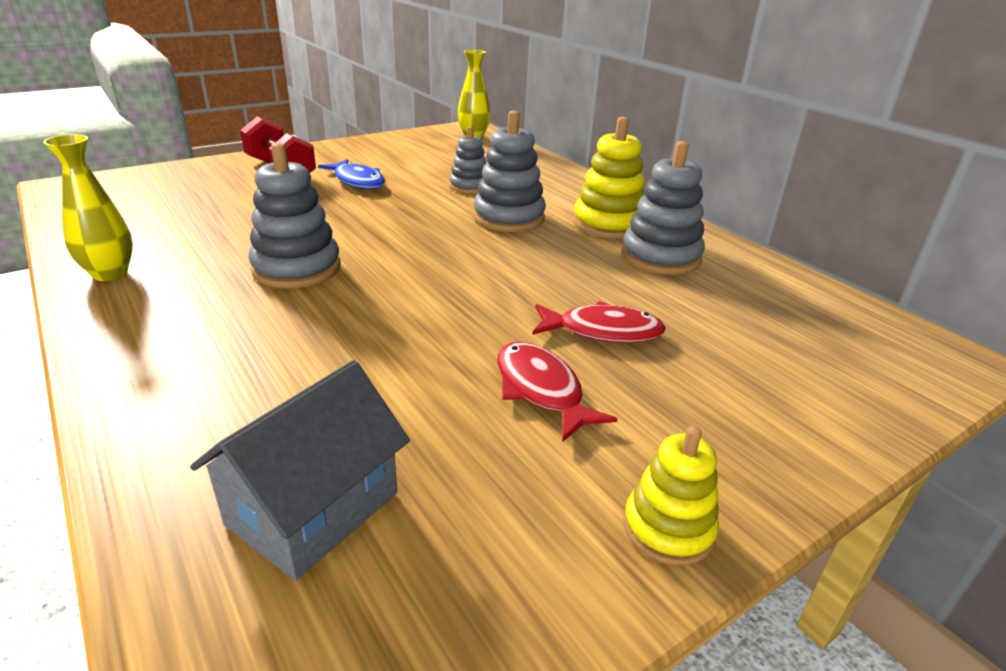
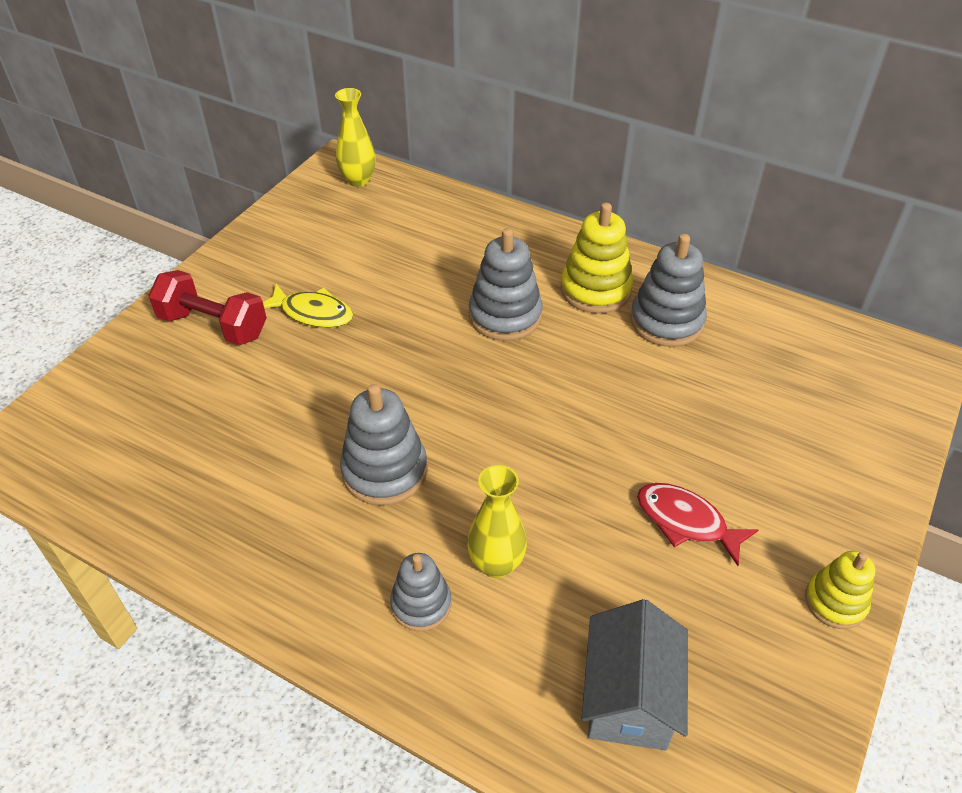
camera: 25 degrees left, 15 degrees up
yellow vase [43,134,133,281] -> yellow vase moved to [467,465,527,578]
blue fish [318,159,385,189] -> yellow fish [263,284,353,328]
grey stacking toy [449,126,486,194] -> grey stacking toy moved to [390,553,452,631]
red fish [532,301,666,343] -> none

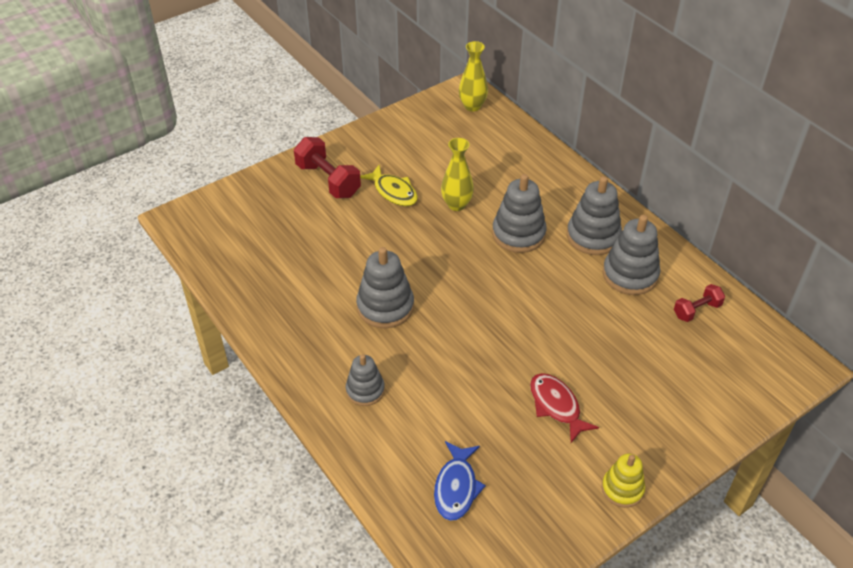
camera: 25 degrees right, 0 degrees up
yellow vase [467,465,527,578] -> yellow vase moved to [441,138,474,211]
yellow stacking toy [560,203,633,314] -> grey stacking toy [567,176,622,255]
grey house [582,599,688,750] -> blue fish [434,441,486,521]
none -> red dumbbell [674,284,725,322]

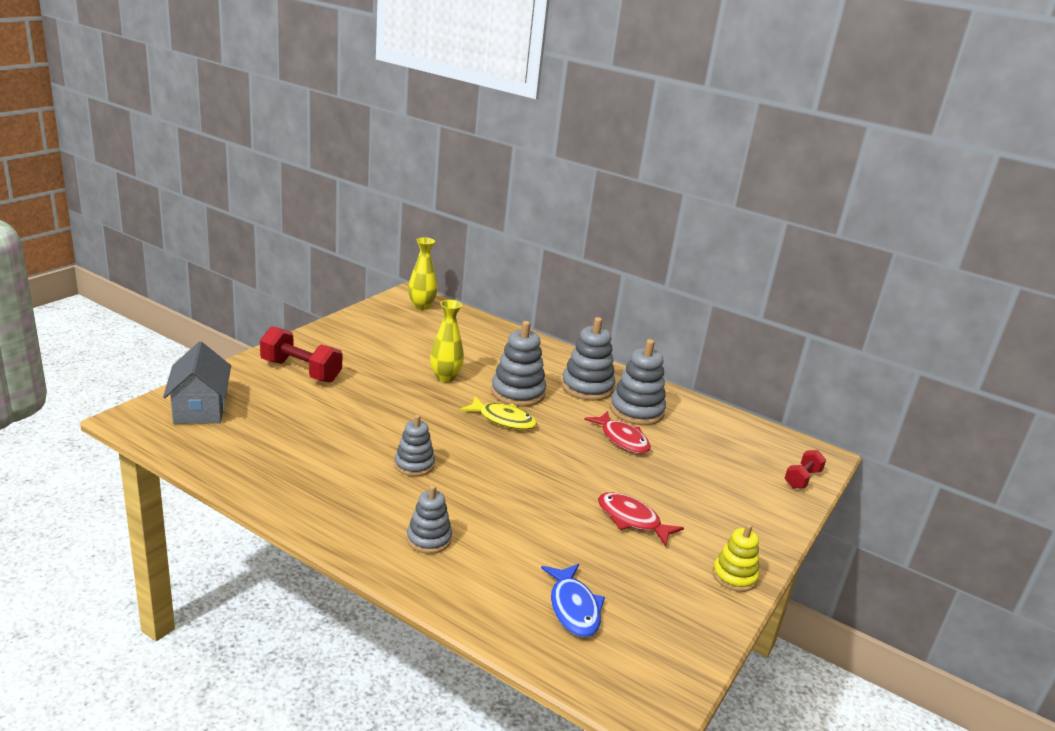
camera: 25 degrees left, 20 degrees down
grey stacking toy [356,247,414,328] -> grey stacking toy [394,415,435,476], size x0.63
yellow fish [360,165,418,206] -> yellow fish moved to [460,396,537,430]
red dumbbell [674,284,725,322] -> red dumbbell moved to [784,450,826,488]
none -> grey house [163,342,231,424]
none -> red fish [584,411,651,454]

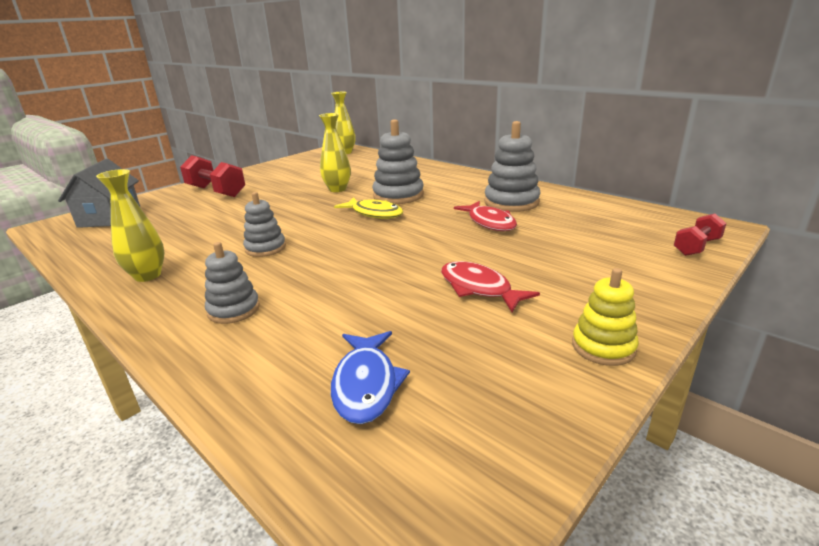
camera: 15 degrees right, 0 degrees up
grey stacking toy [561,317,615,401] -> none
none -> yellow vase [96,169,165,282]

